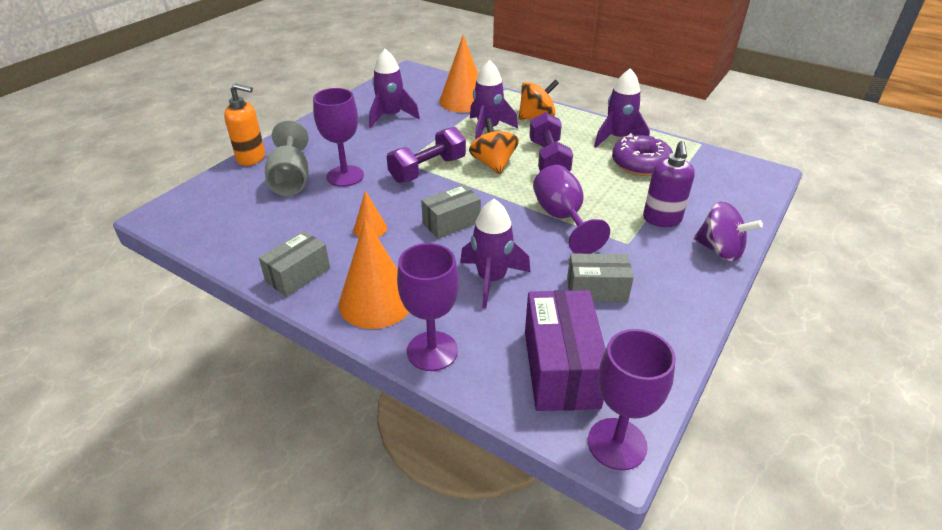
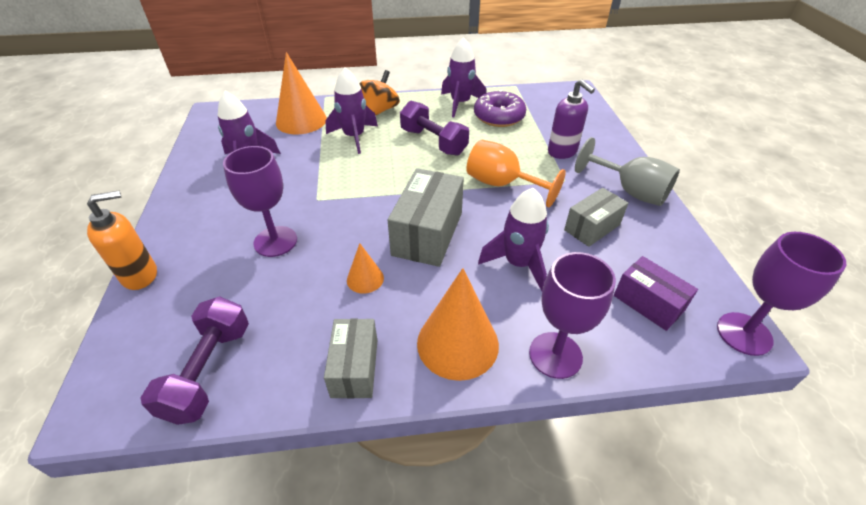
camera: 40 degrees left, 5 degrees up
grey goblet [265,120,309,196] -> grey goblet moved to [575,137,680,206]
purple dumbbell [387,127,466,183] -> purple dumbbell moved to [140,296,249,425]
grey box [421,185,481,239] -> grey box [388,168,464,267], size x1.58
orange spinning top [469,118,519,174] -> none
purple box [525,290,606,411] -> purple box [614,256,698,331], size x0.63
purple goblet [533,165,610,254] -> orange goblet [466,140,566,207]
purple spinning top [694,201,763,261] -> none

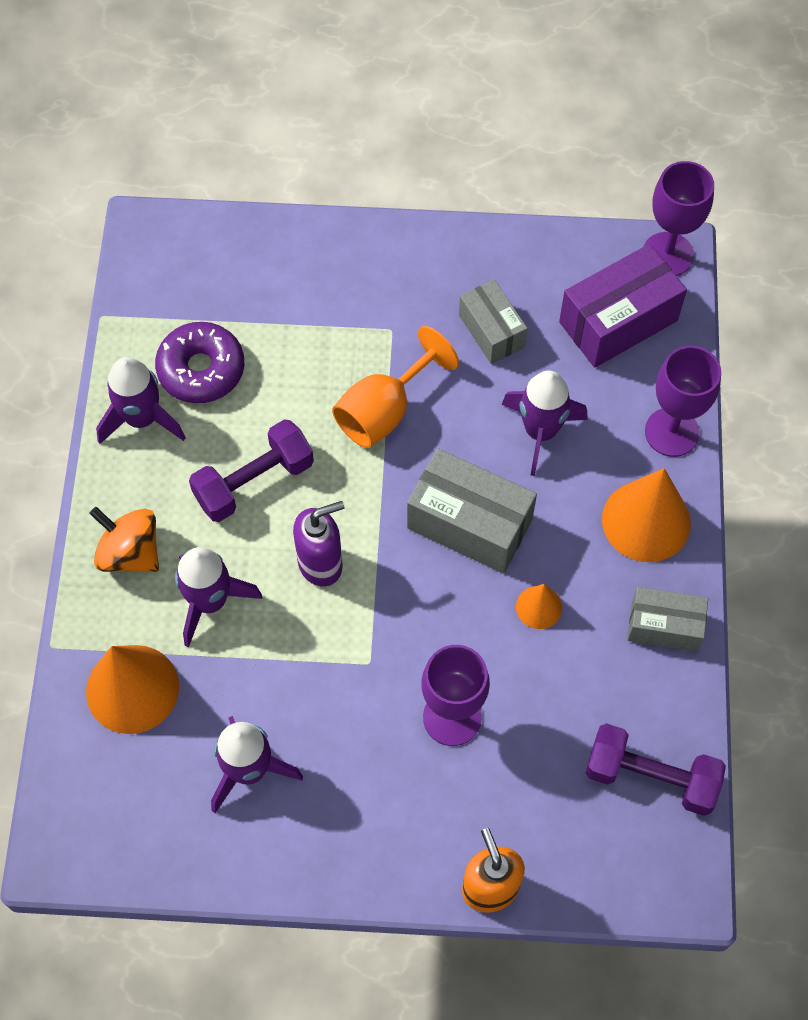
camera: 80 degrees left, 20 degrees up
purple soap dispenser [548,79,595,159] -> purple soap dispenser moved to [293,501,344,587]
grey goblet [575,137,680,206] -> none
purple box [614,256,698,331] -> purple box [559,244,687,368], size x1.58

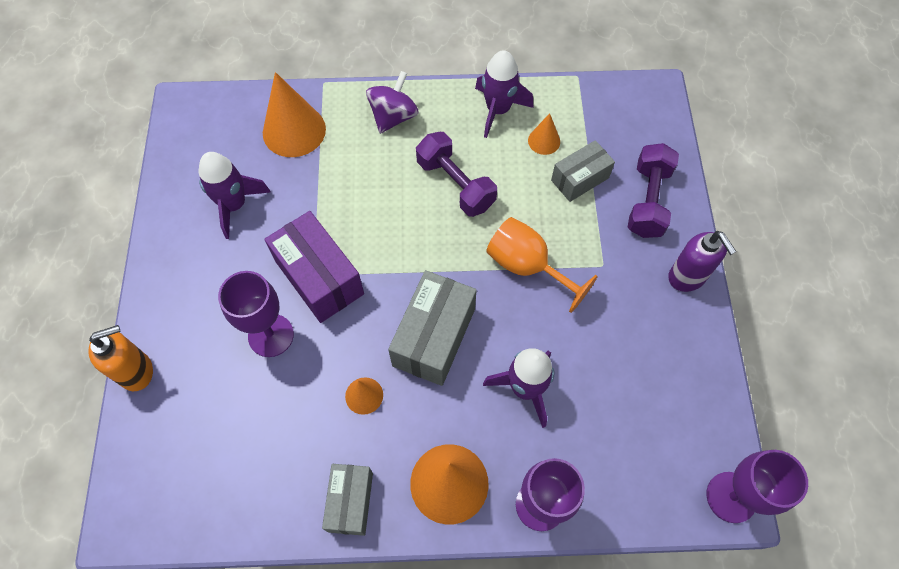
camera: 85 degrees right, 0 degrees up
orange spinning top [89,507,159,572] -> purple spinning top [366,71,419,134]
purple donut [155,322,244,403] -> orange cone [528,113,560,155]
purple rocket [175,547,262,647] -> none
purple soap dispenser [293,501,344,587] -> purple soap dispenser moved to [668,231,737,292]
grey box [459,279,528,364] -> grey box moved to [551,140,615,202]
purple box [559,244,687,368] -> purple box moved to [264,211,364,323]
purple dumbbell [586,723,726,816] -> purple dumbbell moved to [628,143,679,238]

